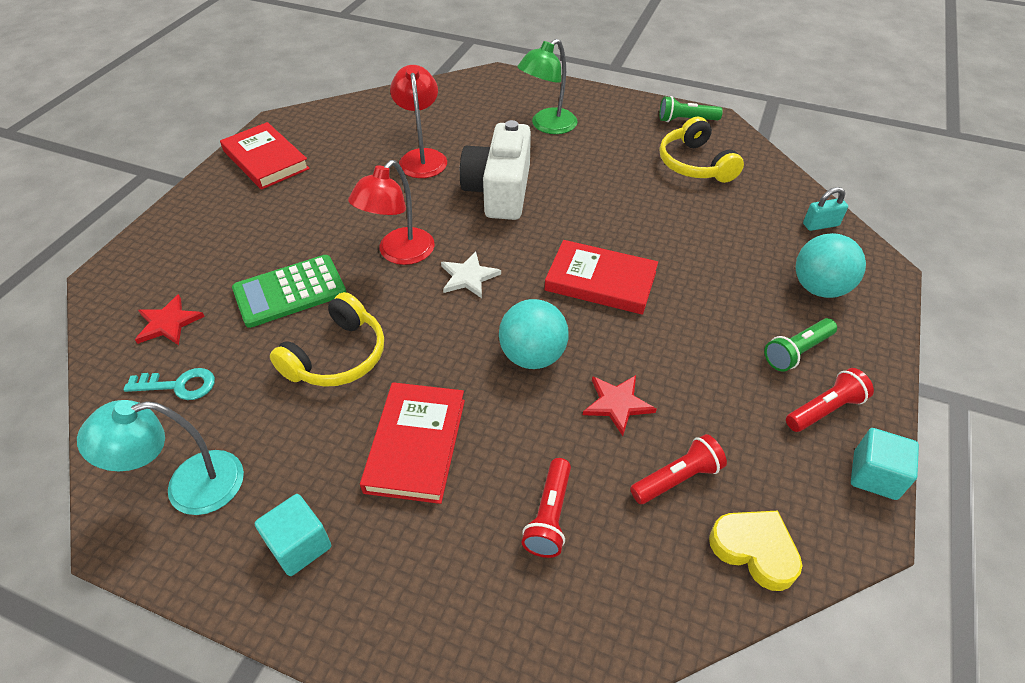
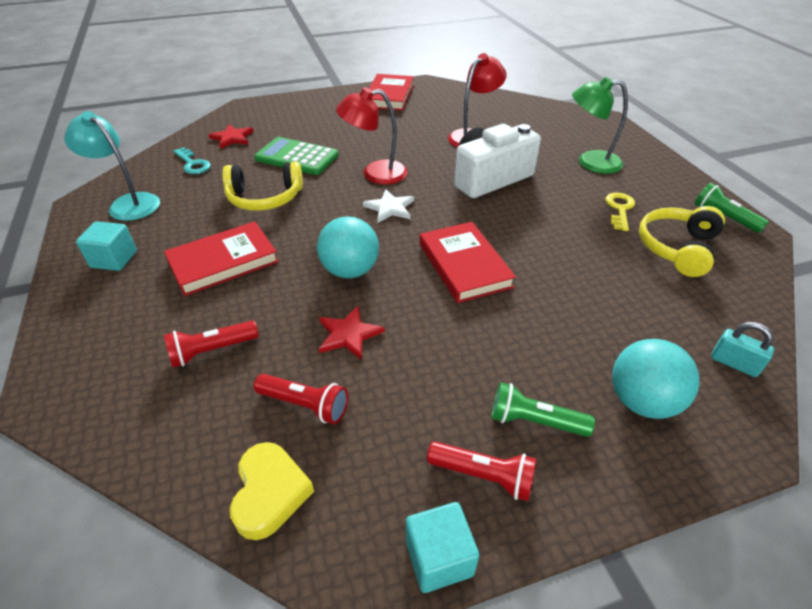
camera: 50 degrees right, 5 degrees down
none -> yellow key [605,193,635,231]

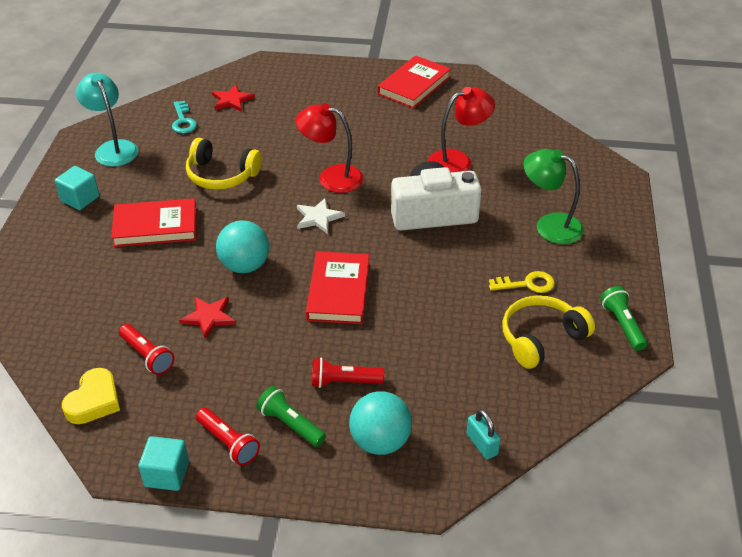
camera: 25 degrees right, 0 degrees up
red flashlight [164,321,259,368] -> red flashlight moved to [312,358,385,388]
green calculator [254,137,339,175] -> none
yellow key [605,193,635,231] -> yellow key turned 45 degrees clockwise [489,271,555,293]

